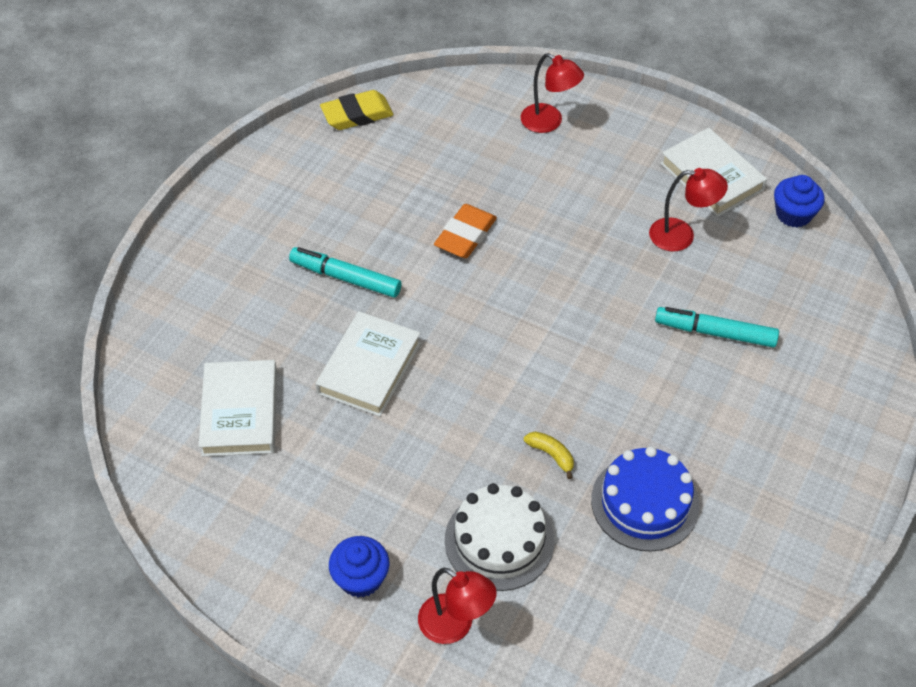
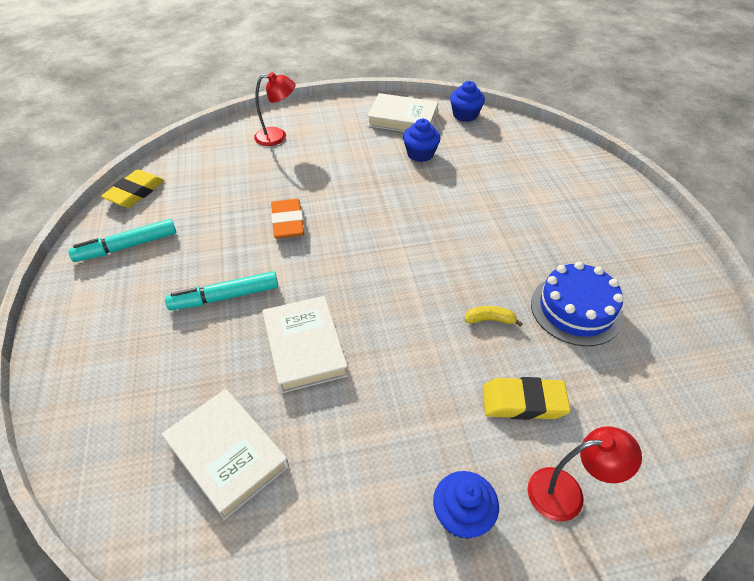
camera: 40 degrees left, 5 degrees down
white cake [445,483,554,591] -> yellow eraser [483,377,571,420]
red lamp [649,168,728,251] -> blue cupcake [403,119,441,162]
turquoise marker [655,307,779,347] -> turquoise marker moved to [68,219,176,262]

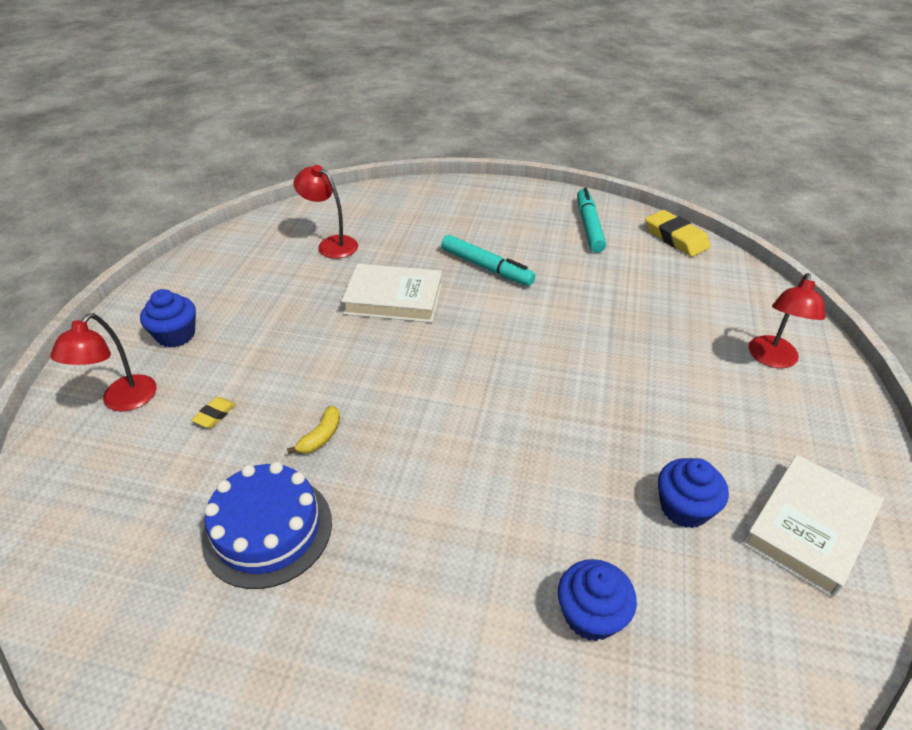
camera: 115 degrees right, 5 degrees down
white book [162,389,289,520] -> red lamp [293,165,358,259]
turquoise marker [165,271,278,310] -> turquoise marker turned 120 degrees clockwise [441,235,535,286]
orange eraser [271,199,304,239] -> none
blue cupcake [450,81,485,122] -> blue cupcake moved to [558,559,637,641]
yellow eraser [483,377,571,420] -> yellow eraser [191,397,236,428], size x0.49

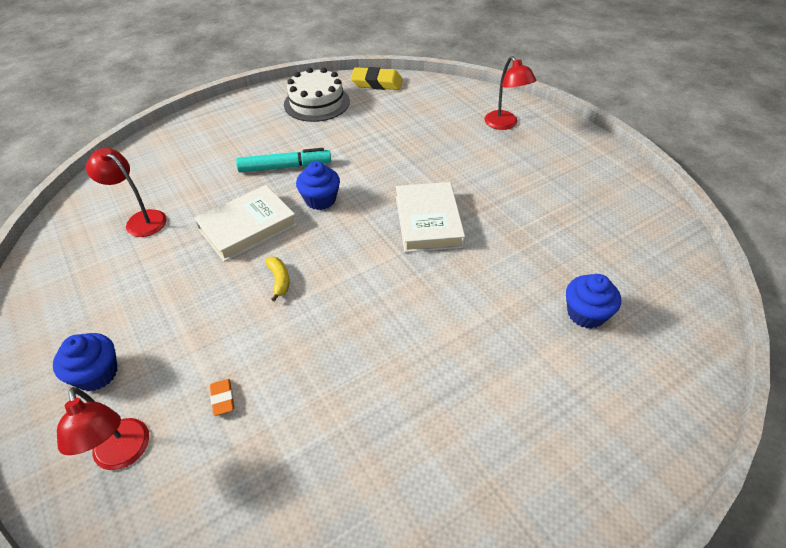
camera: 45 degrees left, 5 degrees up
yellow eraser [191,397,236,428] -> orange eraser [210,379,234,416]
blue cake [201,462,332,589] -> none
yellow banana [287,405,340,454] -> yellow banana moved to [265,257,290,302]
red lamp [293,165,358,259] -> red lamp turned 45 degrees clockwise [86,148,167,237]
turquoise marker [577,188,606,253] -> white cake [284,67,350,122]
blue cupcake [658,458,729,528] -> blue cupcake moved to [296,161,340,210]
white book [743,454,883,597] -> white book moved to [396,182,465,252]

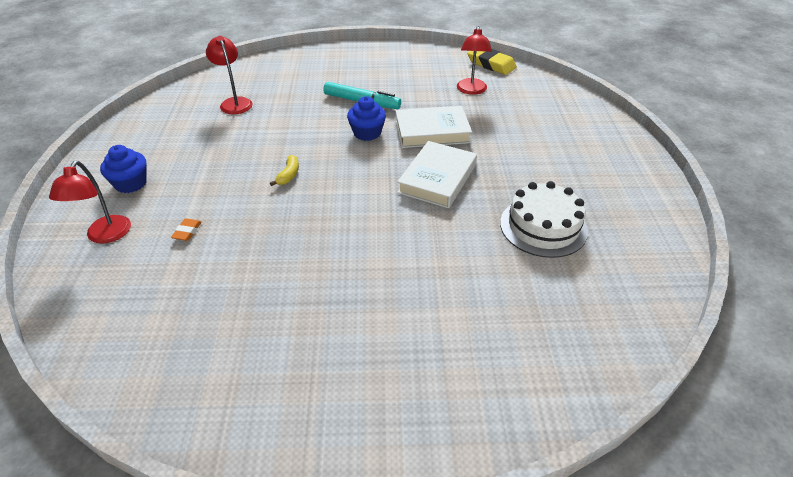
camera: 30 degrees right, 5 degrees down
white book [194,185,297,262] -> white book moved to [395,106,472,148]
white cake [284,67,350,122] -> white cake moved to [500,181,588,258]
red lamp [484,56,536,130] -> red lamp moved to [457,26,492,95]
blue cupcake [566,274,621,329] -> none

